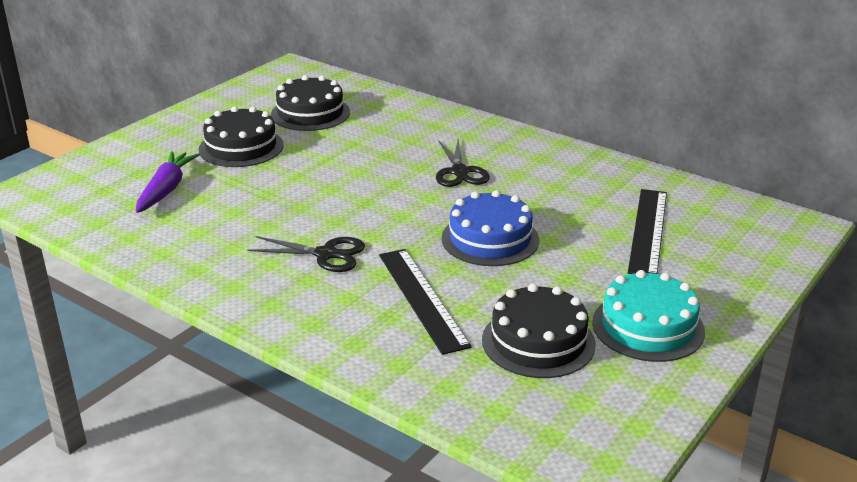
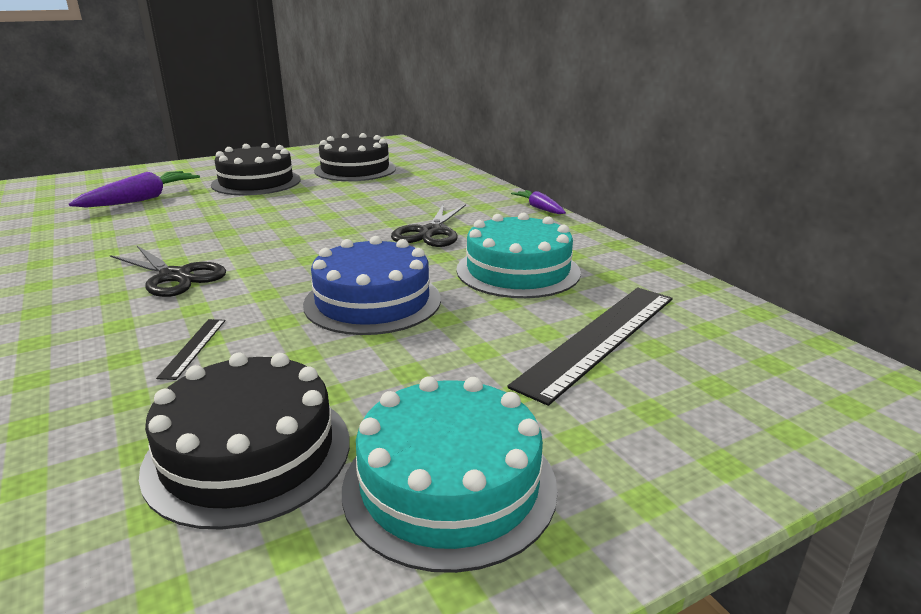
camera: 25 degrees right, 5 degrees down
black ruler [379,249,472,355] -> black ruler [156,319,226,380], size x0.43
none -> turquoise cake [456,212,581,298]
none -> purple carrot [511,190,566,214]

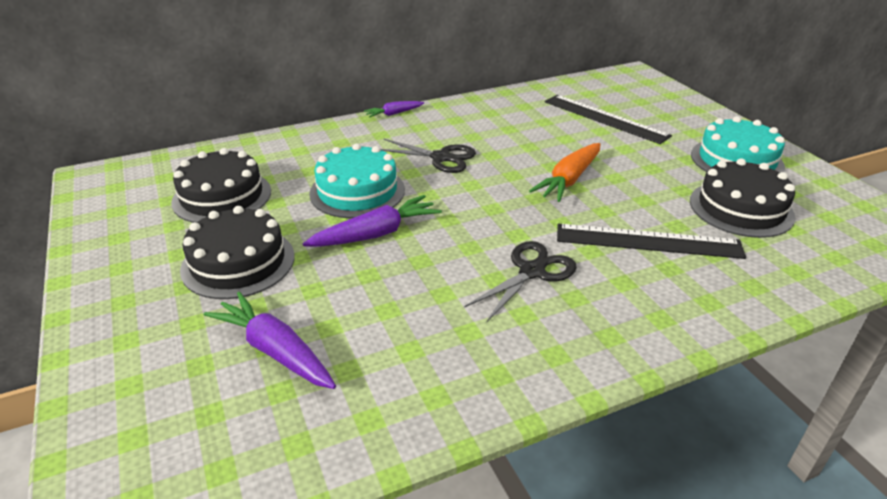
camera: 85 degrees left, 10 degrees up
black ruler [156,319,226,380] -> black ruler [557,224,746,259], size x2.30
blue cake [303,236,441,335] -> orange carrot [529,143,601,202]
turquoise cake [456,212,581,298] -> turquoise cake moved to [309,143,405,218]
none -> purple carrot [303,195,442,247]

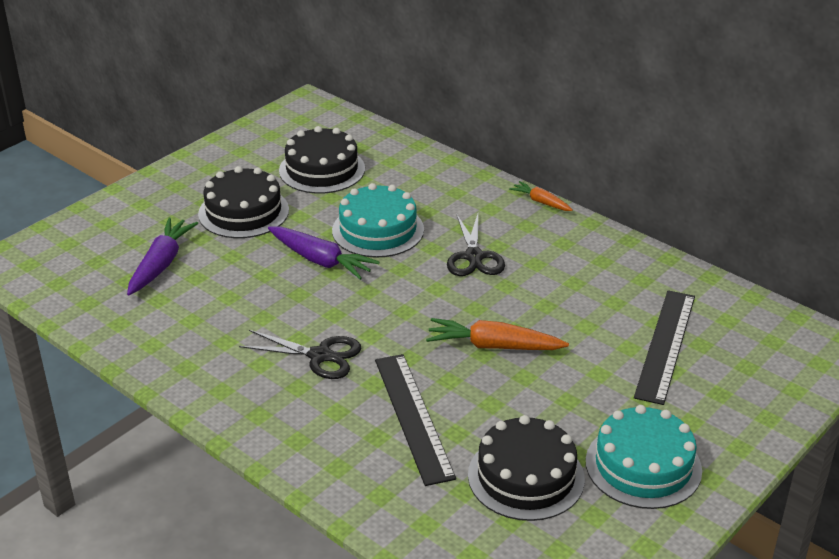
camera: 65 degrees right, 0 degrees up
purple carrot [364,101,424,118] -> orange carrot [509,181,573,211]

